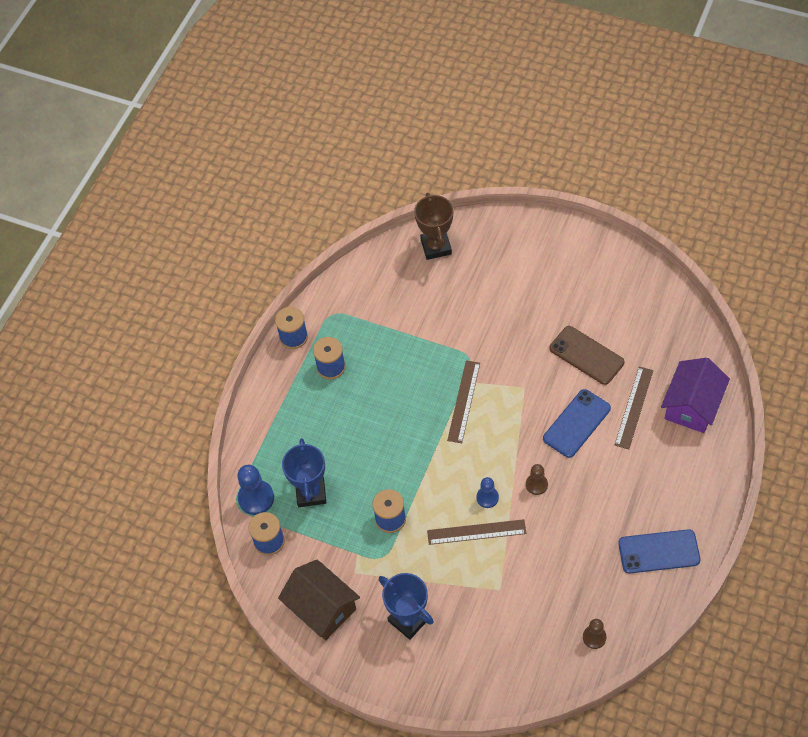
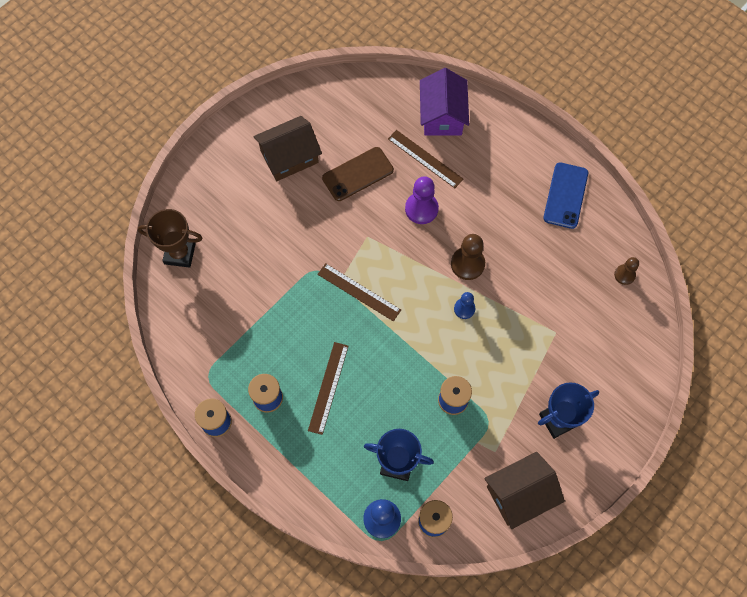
camera: 75 degrees left, 10 degrees up
brown ruler [427,519,526,545] -> brown ruler moved to [308,342,348,435]
brown pawn [526,464,548,495] -> brown pawn [451,234,485,280], size x1.64
blue phone [543,389,611,458] -> purple pawn [405,176,439,224]
purple house [661,358,730,433] -> purple house turned 45 degrees clockwise [420,68,469,136]
none -> brown house [253,116,322,181]

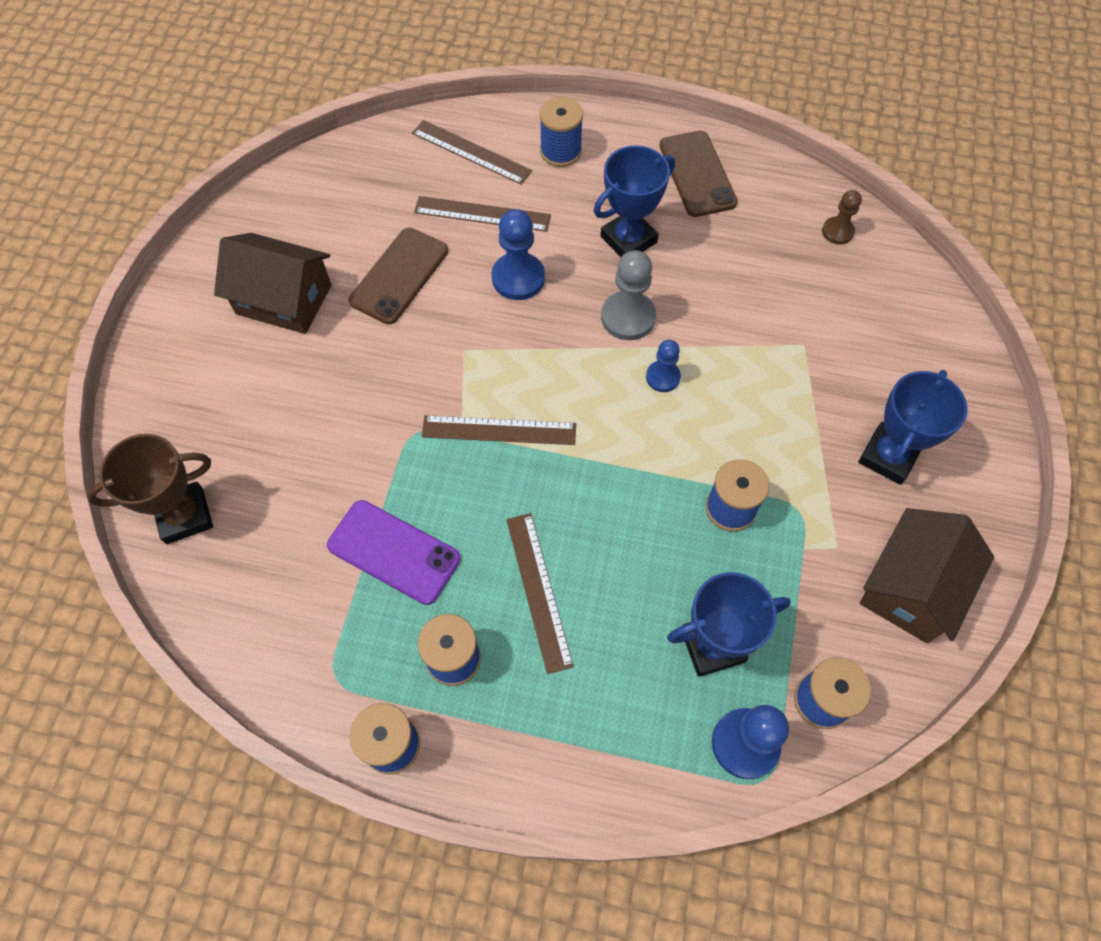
camera: 30 degrees left, 5 degrees down
brown house [253,116,322,181] -> brown house turned 75 degrees clockwise [214,233,331,334]
purple pawn [405,176,439,224] -> blue pawn [492,209,545,300]
purple house [420,68,469,136] -> brown ruler [412,120,532,185]
brown pawn [451,234,485,280] -> grey pawn [601,250,656,340]
blue phone [543,162,588,229] -> brown phone [659,131,738,217]
none -> purple phone [327,500,461,605]
none -> blue spool [540,97,583,167]
none -> blue trophy [594,145,675,257]

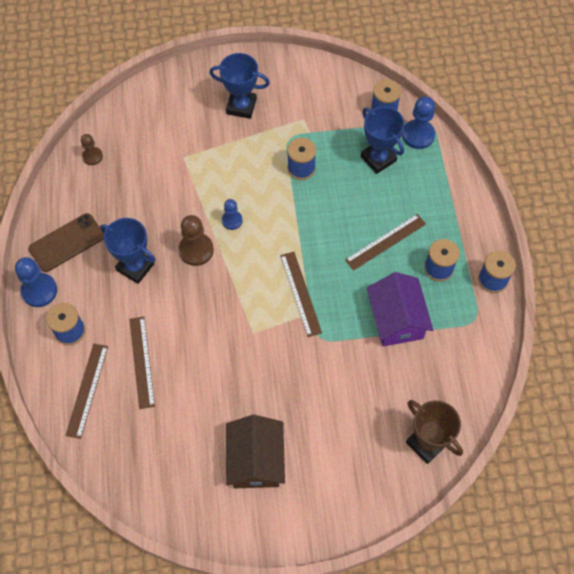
camera: 110 degrees left, 0 degrees up
purple phone [327,500,461,605] -> purple house [367,272,433,347]
brown phone [349,228,448,324] -> none
blue pawn [492,209,545,300] -> blue pawn moved to [15,257,57,307]
grey pawn [601,250,656,340] -> brown pawn [179,215,214,266]
brown house [860,508,994,643] -> none

